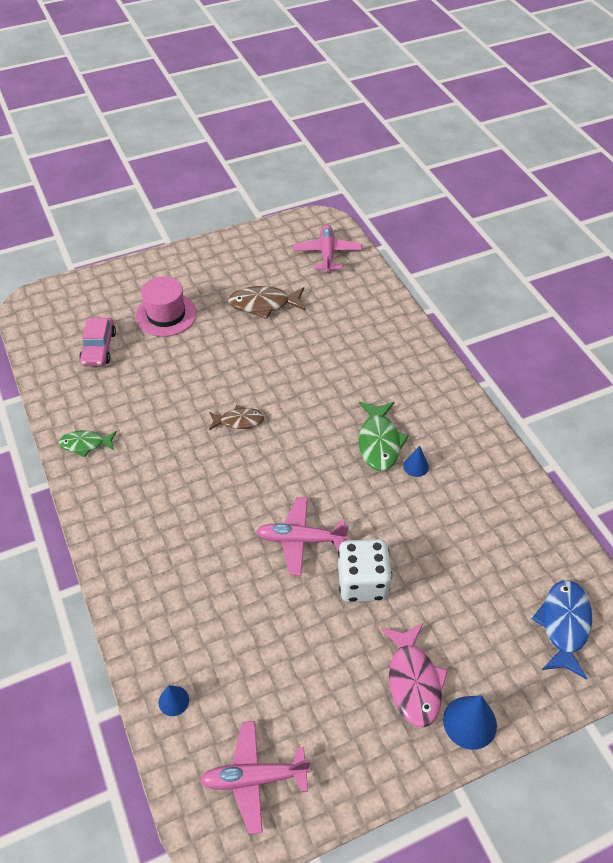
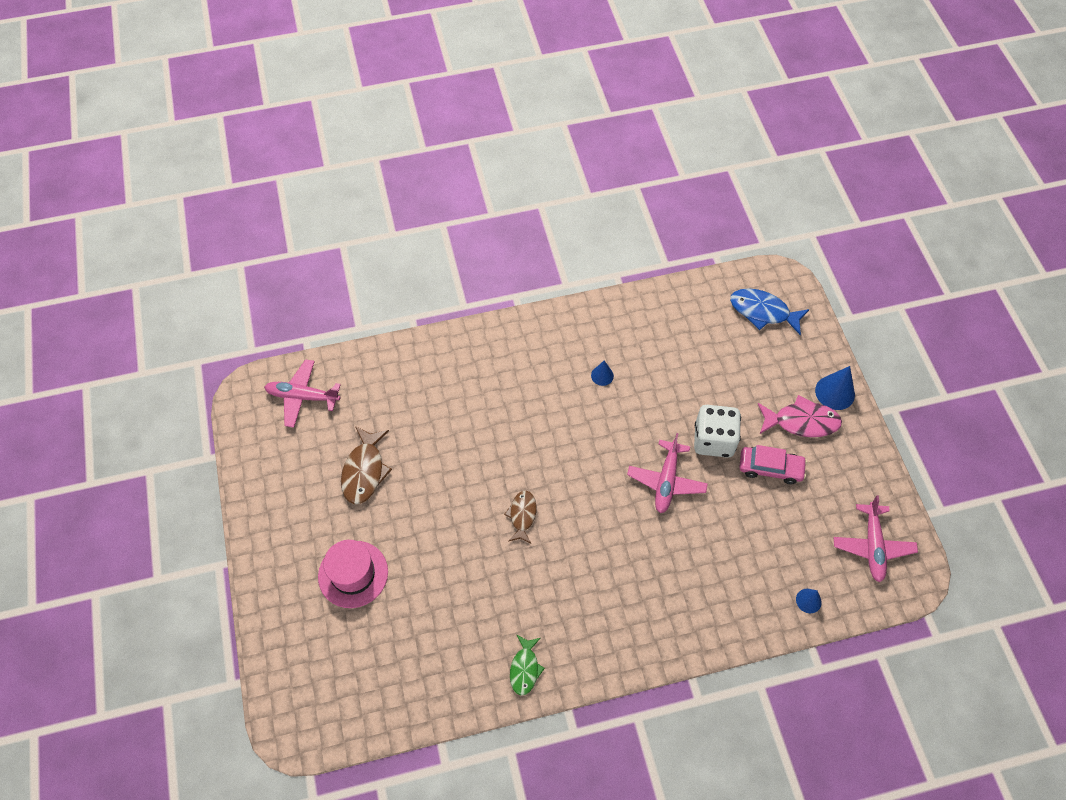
camera: 80 degrees left, 10 degrees up
pink car [79,318,116,366] -> pink car moved to [739,445,807,484]
green fish [359,402,409,471] -> none

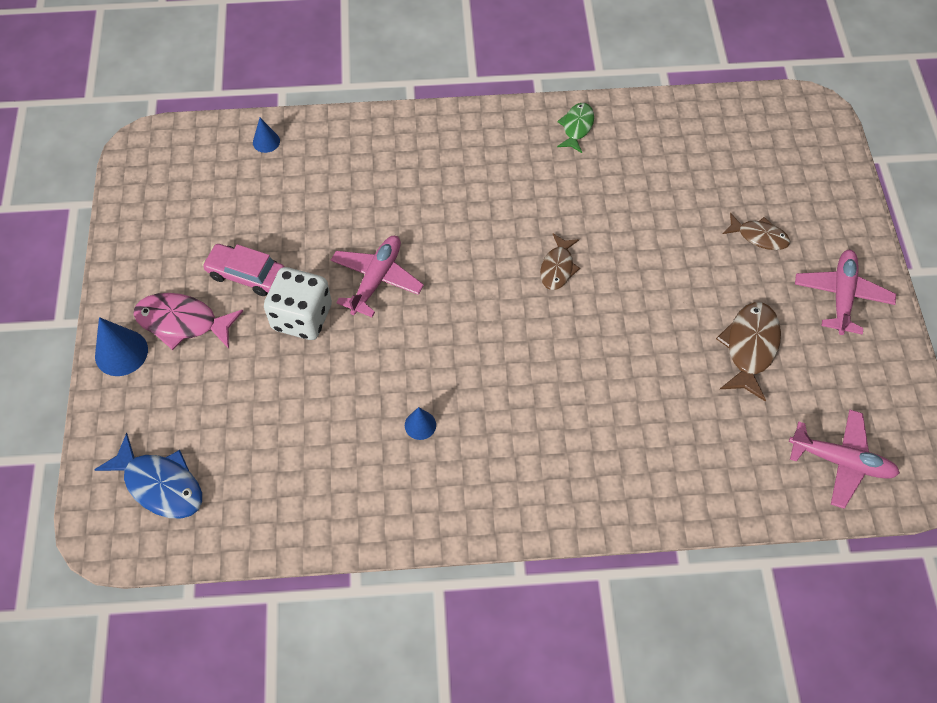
camera: 170 degrees left, 0 degrees up
pink hat [318,540,388,608] -> brown fish [723,213,790,250]
pink plane [833,496,918,582] -> pink plane moved to [795,250,896,335]

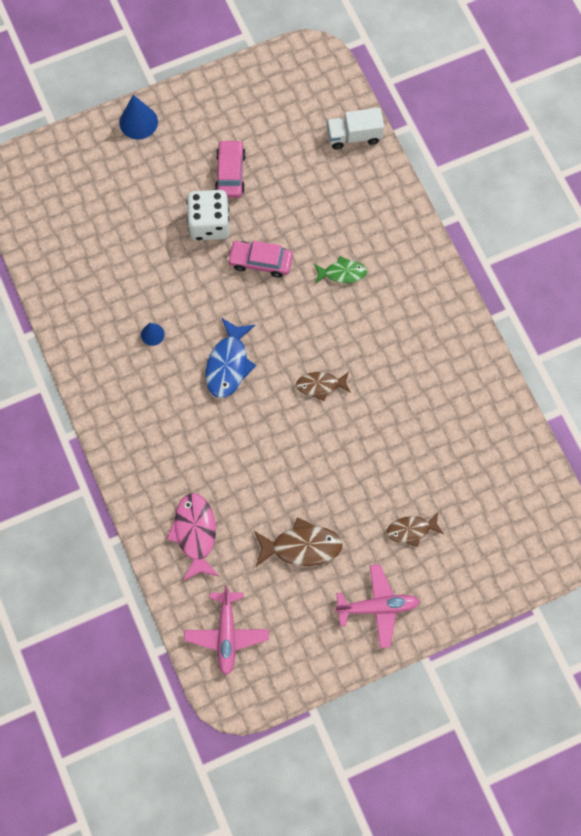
camera: 70 degrees right, 10 degrees up
blue fish [94,433,202,519] -> blue fish moved to [205,317,256,398]
pink fish [133,293,243,350] -> pink fish moved to [167,493,219,581]
blue cone [253,118,280,153] -> white truck [327,108,384,149]
pink plane [331,236,424,317] -> pink car [227,241,293,278]
green fish [557,103,594,153] -> green fish moved to [314,256,367,284]
brown fish [723,213,790,250] -> brown fish turned 75 degrees clockwise [386,513,444,547]

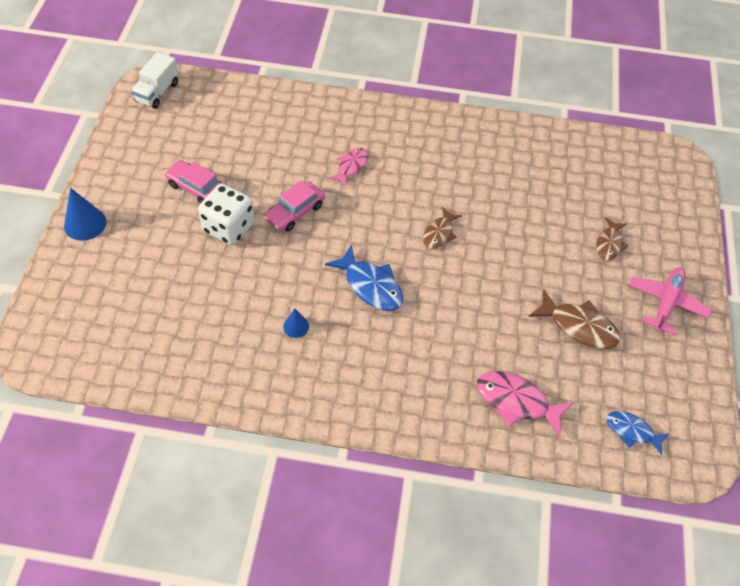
camera: 60 degrees left, 15 degrees down
pink plane [184,586,269,675] -> blue fish [607,411,669,455]
brown fish [254,517,343,566] -> brown fish turned 90 degrees clockwise [528,289,621,349]
green fish [314,256,367,284] -> pink fish [329,148,368,187]
white truck [327,108,384,149] -> white truck moved to [131,52,179,109]

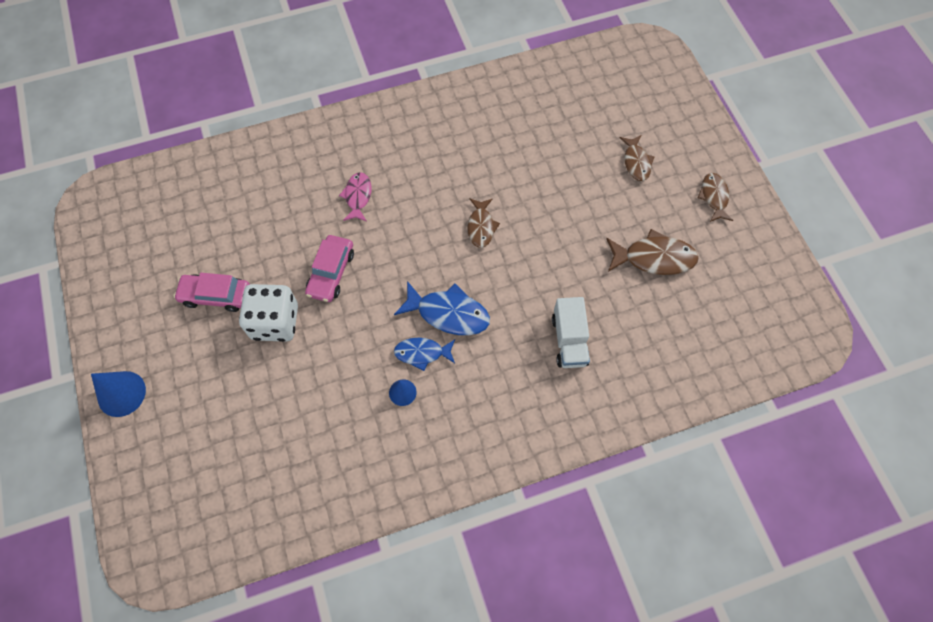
camera: 25 degrees left, 10 degrees up
white truck [131,52,179,109] -> white truck moved to [552,297,590,368]
pink fish [477,371,573,436] -> none
blue fish [607,411,669,455] -> blue fish moved to [394,338,455,371]
pink plane [629,267,712,335] -> brown fish [698,173,733,222]

